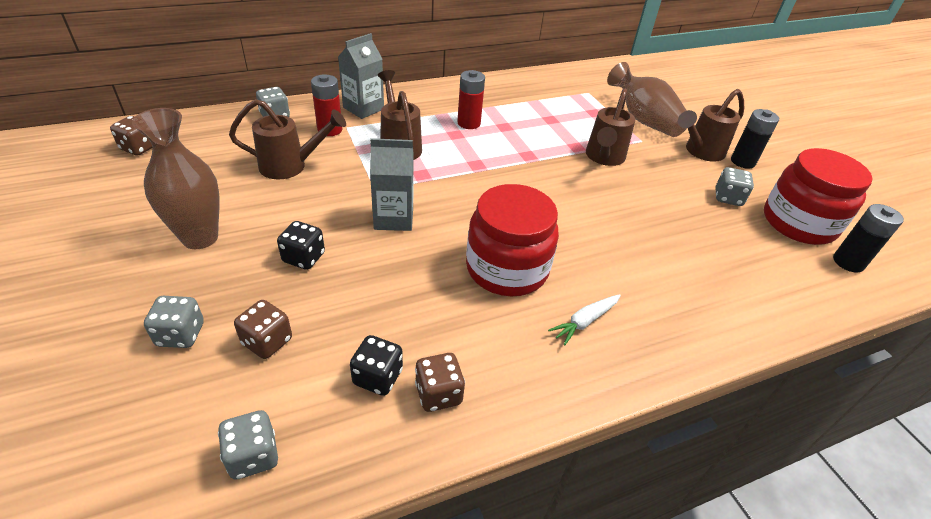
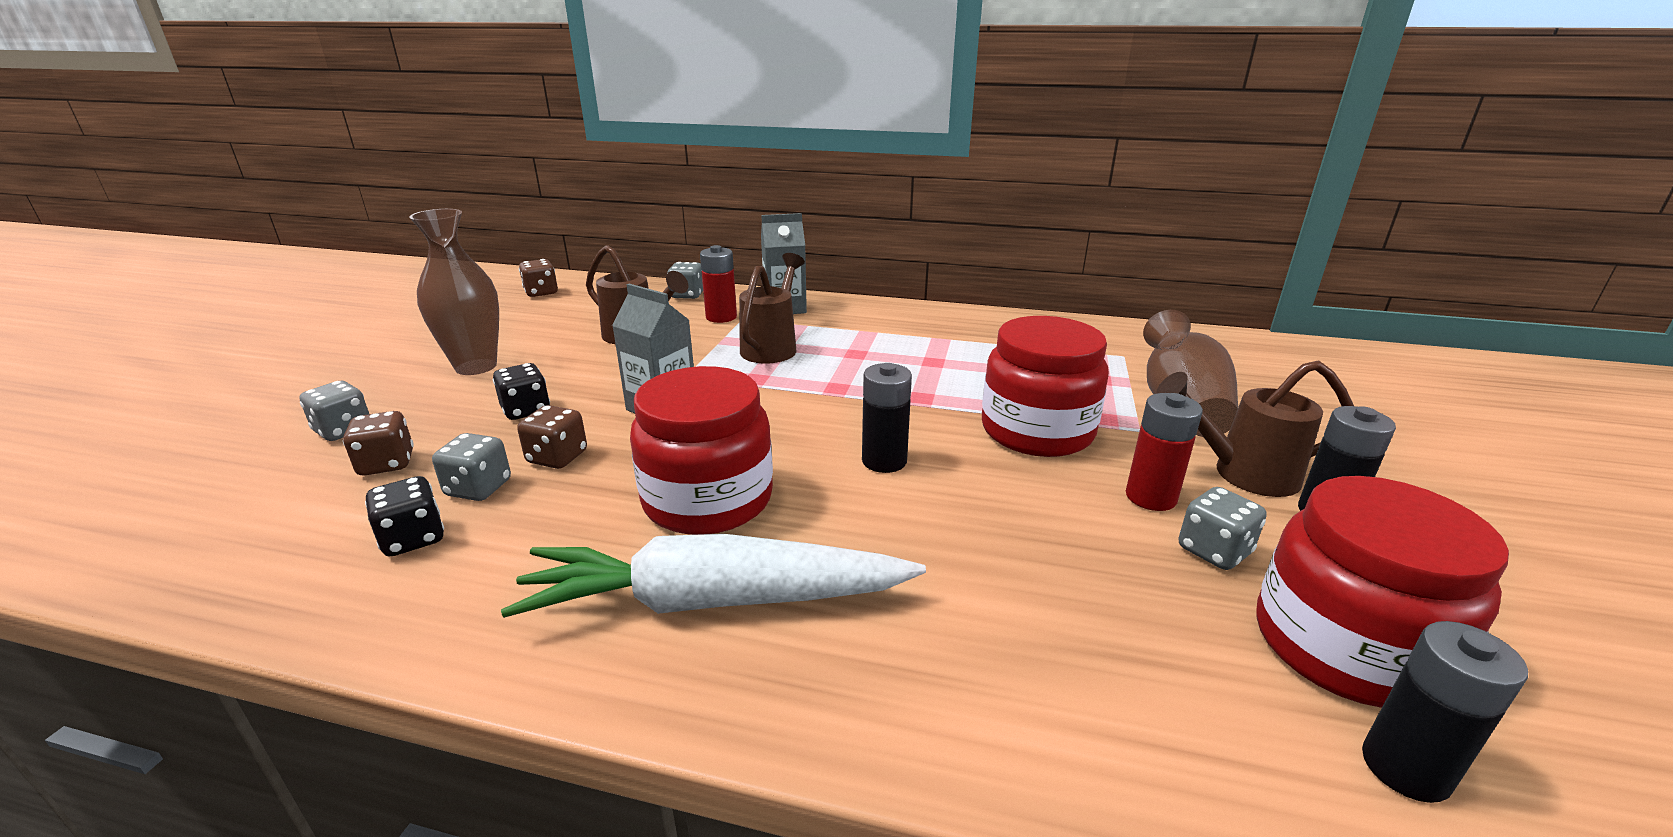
camera: 40 degrees right, 15 degrees down
grey dice [218,410,278,479] -> grey dice moved to [432,433,511,501]
brown dice [415,353,465,412] -> brown dice moved to [517,405,587,469]
red battery [457,70,485,129] -> red battery moved to [1126,393,1203,511]
white carrot [548,294,621,346] -> white carrot [501,534,926,618], size x2.43
brown watering can [586,88,635,166] -> red jar [982,316,1109,457]
none -> black battery [862,363,912,473]

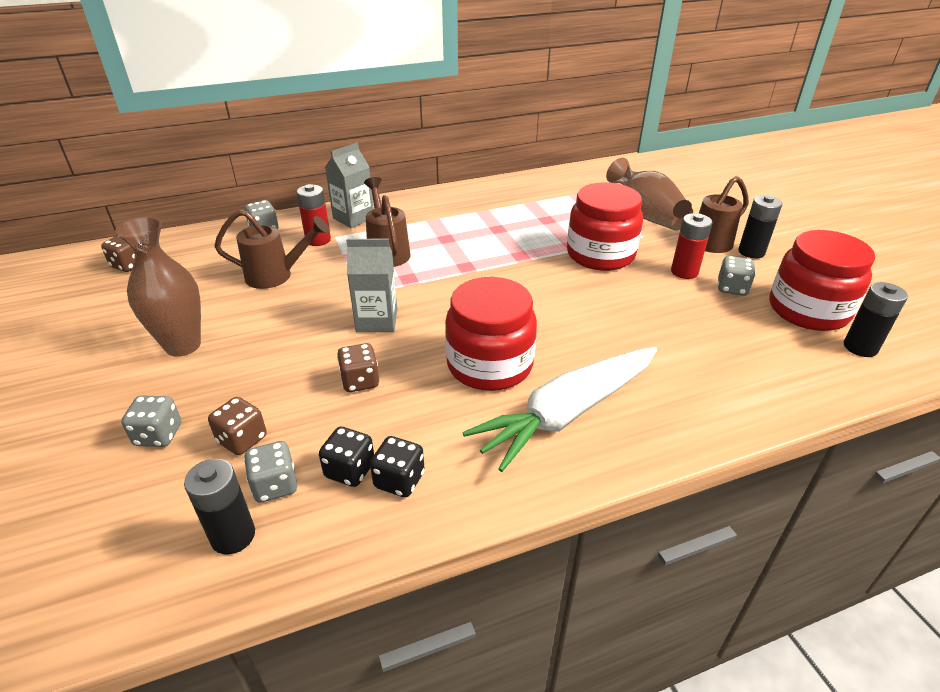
camera: 35 degrees left, 10 degrees up
grey dice [432,433,511,501] -> grey dice moved to [244,441,297,503]
black dice [493,363,550,420] -> black dice moved to [370,436,424,497]
black battery [862,363,912,473] -> black battery moved to [184,459,255,555]

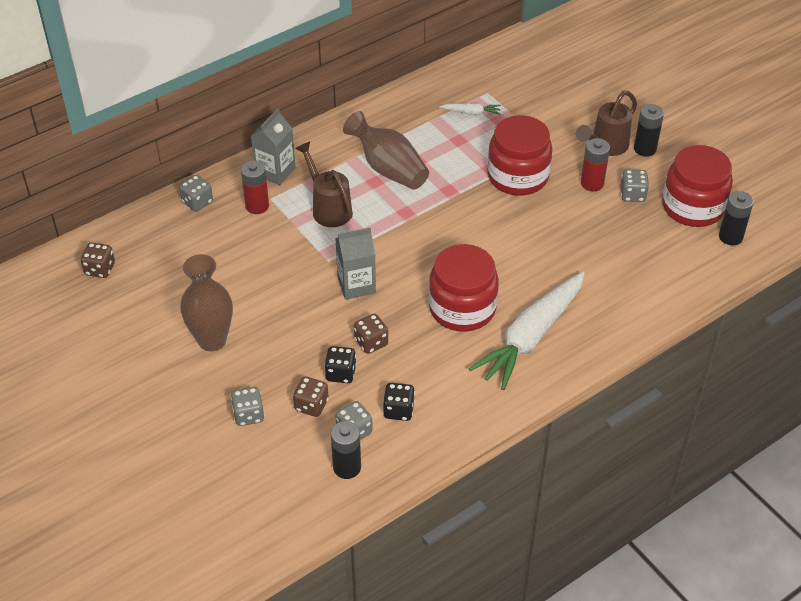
camera: 15 degrees left, 10 degrees up
brown watering can [214,209,329,289] -> none
black dice [370,436,424,497] -> black dice moved to [324,346,357,383]
brown vase [606,158,693,231] -> brown vase moved to [343,111,429,190]
none -> white carrot [439,103,501,115]

